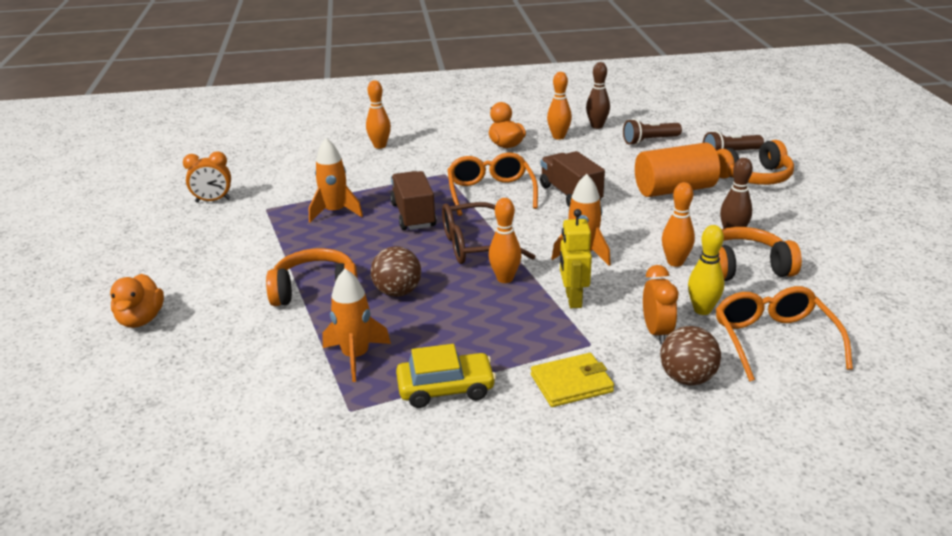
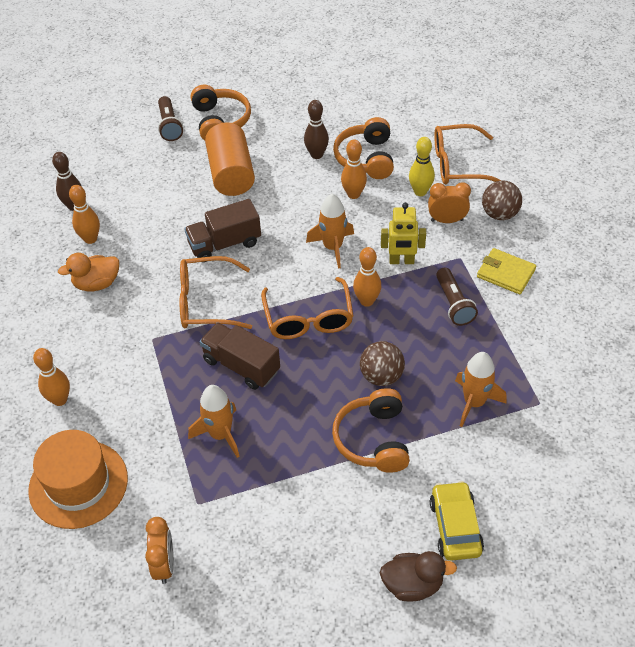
camera: 85 degrees left, 20 degrees up
orange duck [110,274,164,328] -> brown duck [380,551,457,602]
brown truck [390,171,437,230] -> brown truck turned 45 degrees clockwise [200,322,280,390]
yellow car [396,344,496,408] -> yellow car moved to [430,481,484,561]
brown glasses [442,202,536,264] -> orange glasses [261,277,354,339]
yellow wallet [531,353,614,407] -> yellow wallet turned 45 degrees counterclockwise [477,248,536,294]
brown flashlight [623,119,682,145] -> brown flashlight moved to [436,267,478,326]
none -> orange hat [28,430,128,529]

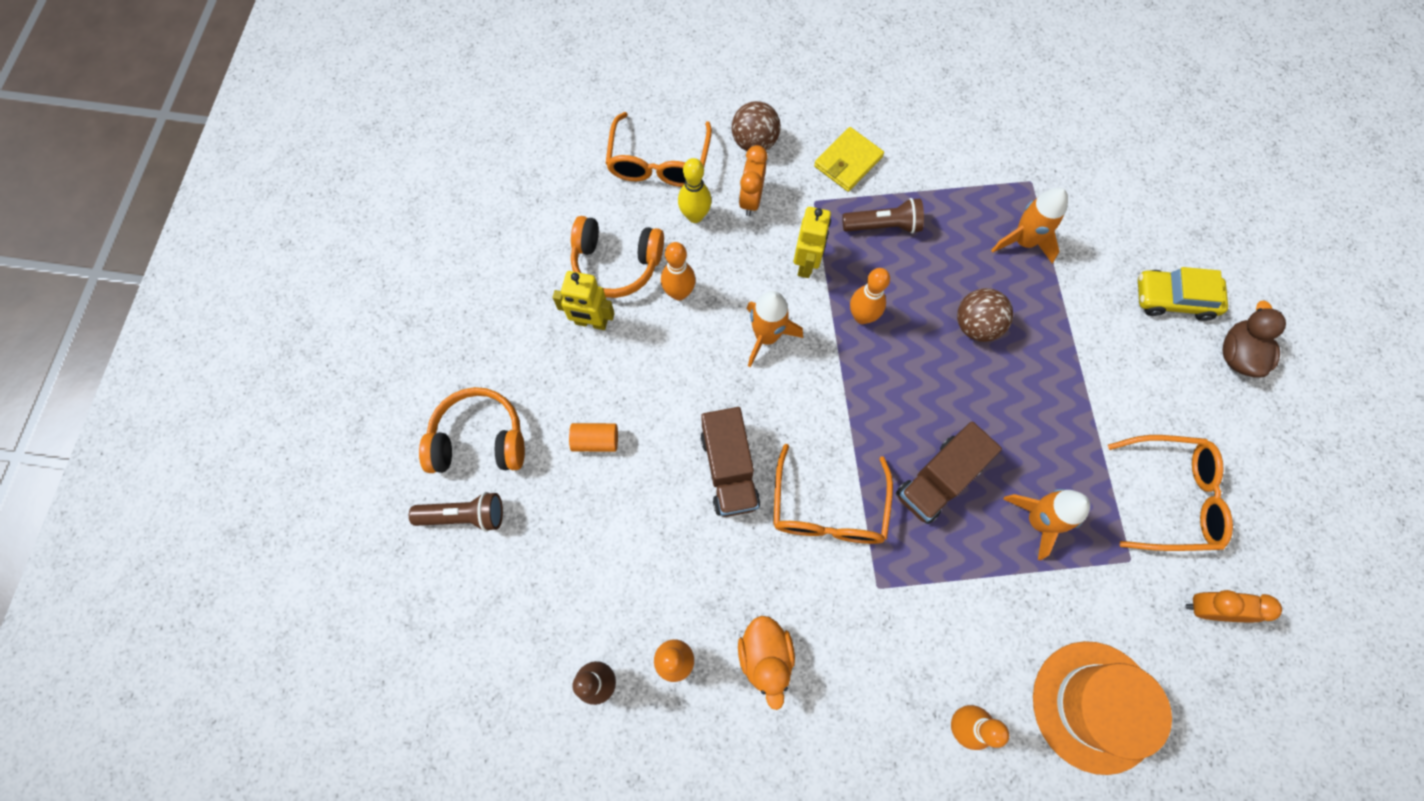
camera: 80 degrees left, 20 degrees up
orange cylinder [205,123,255,196] -> orange cylinder [569,423,618,452], size x0.48
orange glasses [261,277,354,339] -> orange glasses moved to [1108,435,1233,551]
brown bowling pin [304,100,329,159] -> yellow robot [552,271,615,330]
orange headphones [332,388,410,473] -> none

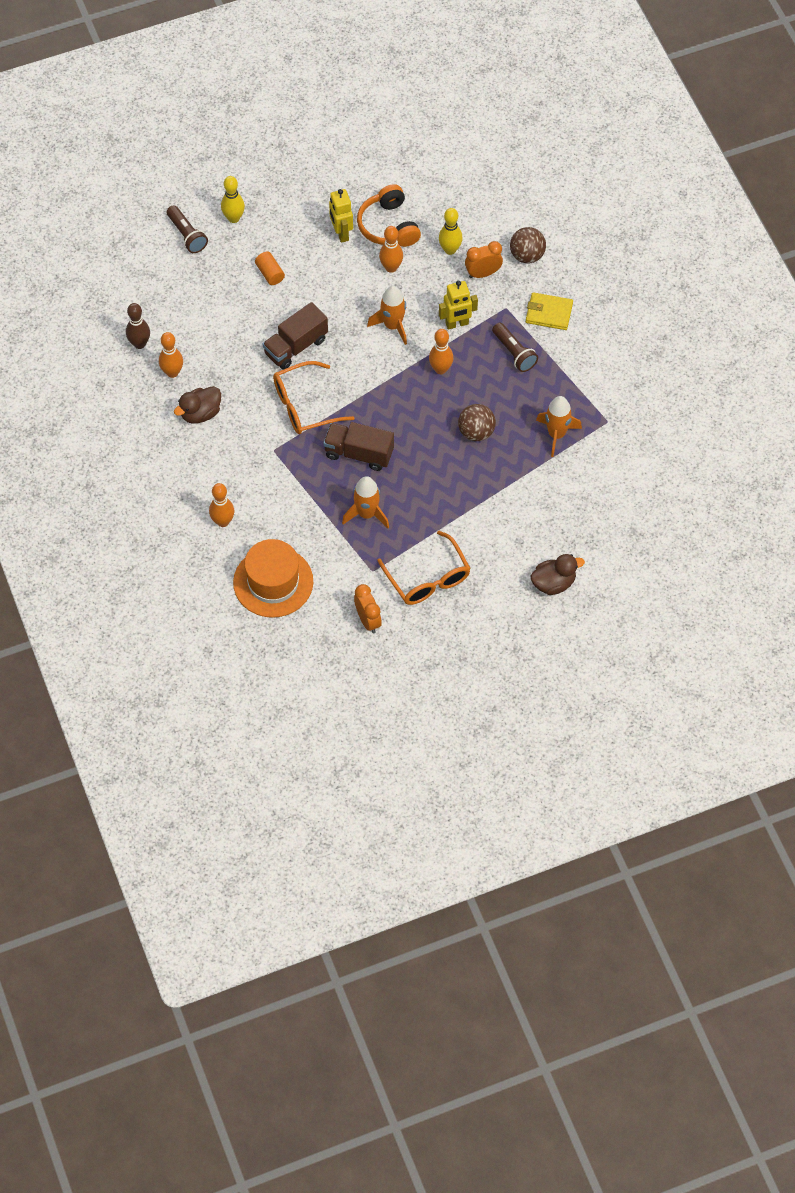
camera: 60 degrees right, 10 degrees down
orange headphones [419,387,525,473] -> yellow bowling pin [221,176,245,223]
orange glasses [606,112,712,187] -> none
orange duck [738,616,795,710] -> brown duck [174,386,221,424]
yellow car [1138,267,1228,321] -> none

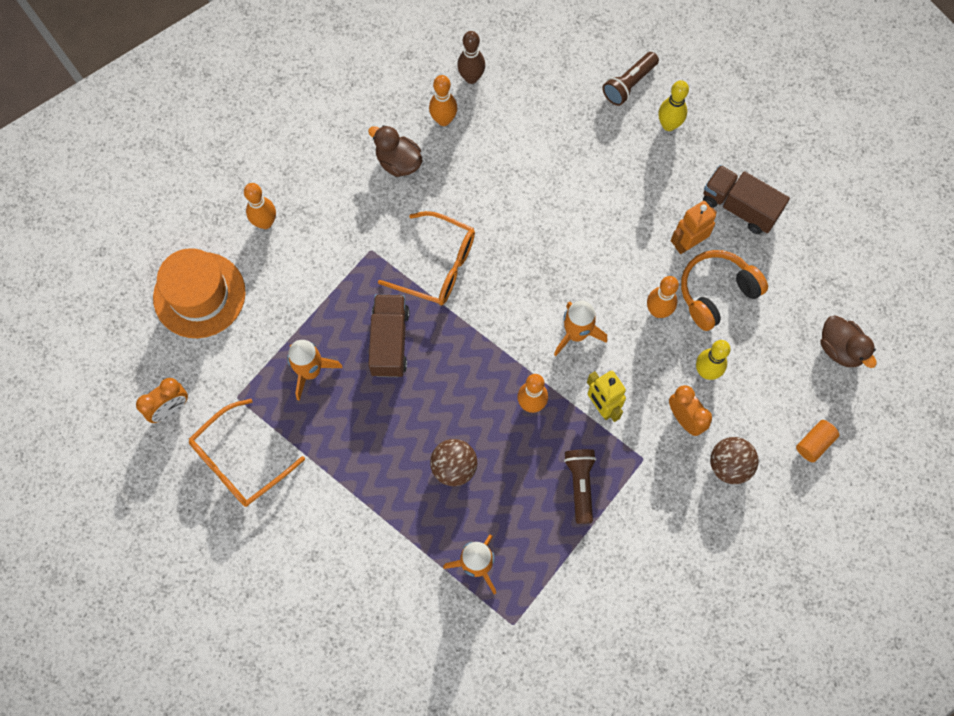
camera: 75 degrees right, 10 degrees up
orange cylinder [255,252,285,285] -> orange cylinder moved to [796,420,839,462]
brown truck [263,302,328,370] -> brown truck moved to [703,165,790,234]
orange glasses [273,361,354,434] -> orange glasses turned 150 degrees clockwise [378,211,475,305]
yellow robot [329,189,353,243] -> orange robot [671,201,717,254]
brown flashlight [492,323,538,372] -> brown flashlight turned 135 degrees clockwise [564,449,596,524]
yellow wallet [526,292,573,330] -> none
brown duck [530,554,585,595] -> brown duck moved to [821,315,877,368]

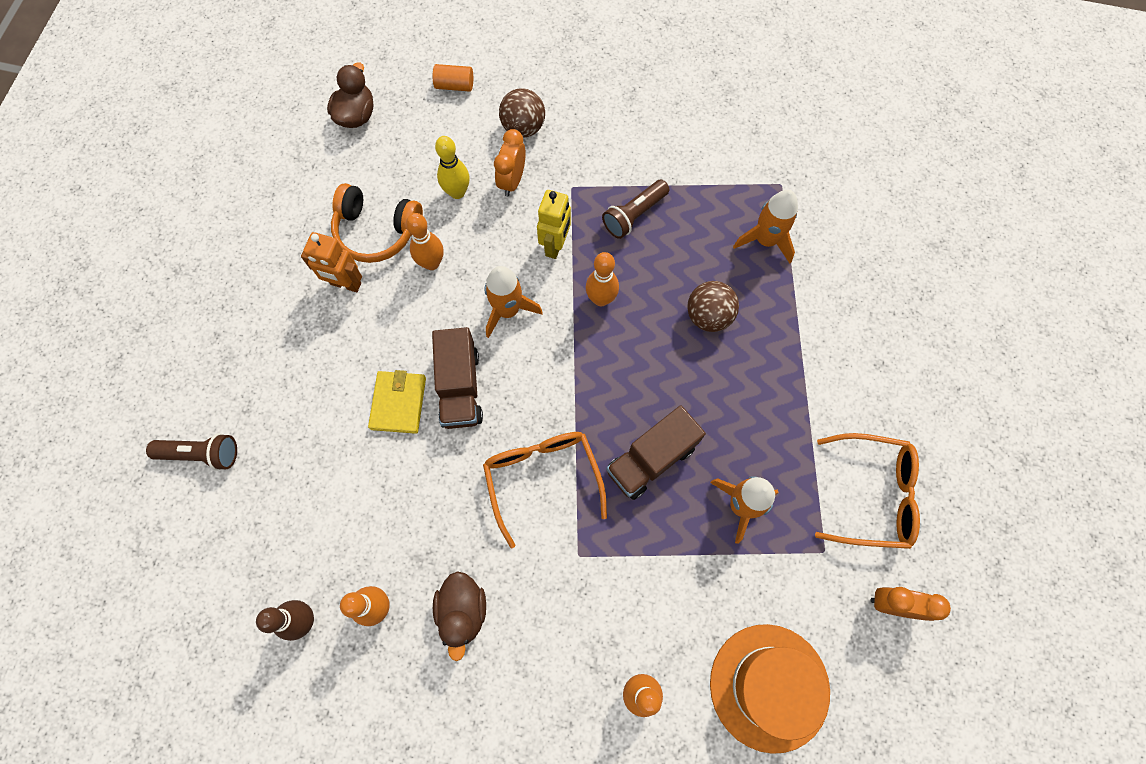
camera: 130 degrees left, 0 degrees up
yellow bowling pin [658,80,689,131] -> none
brown truck [703,165,790,234] -> brown truck moved to [432,327,483,429]
none -> yellow wallet [368,370,426,434]

